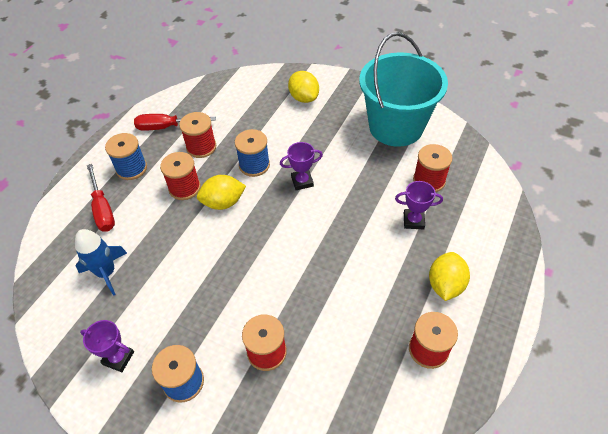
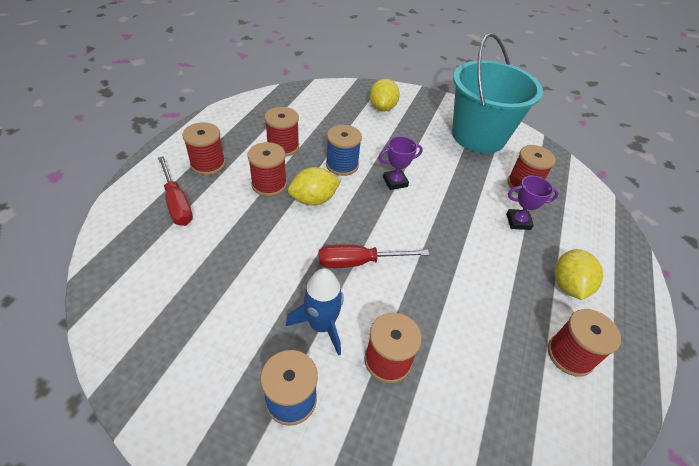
camera: 10 degrees left, 5 degrees down
blue rocket [75,229,127,296] -> blue rocket moved to [286,268,344,356]
purple trophy [80,320,134,372] -> none
blue spool [105,133,147,180] -> red spool [182,122,225,175]
red screwdriver [134,114,216,131] -> red screwdriver moved to [319,244,430,268]
yellow lemon [288,71,319,103] -> yellow lemon turned 45 degrees clockwise [370,79,400,111]

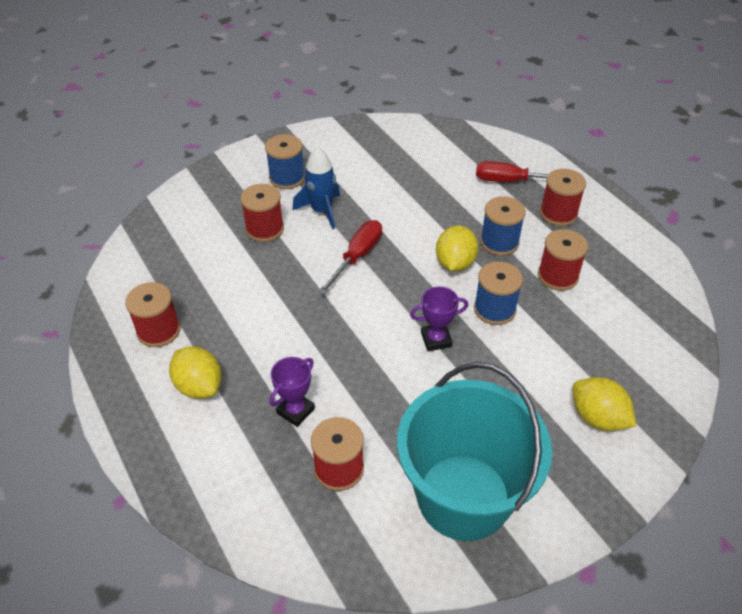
camera: 130 degrees right, 0 degrees up
red spool [248,142,287,196] -> blue spool [480,196,526,256]
purple trophy [379,136,423,190] -> purple trophy turned 60 degrees clockwise [410,286,468,351]

